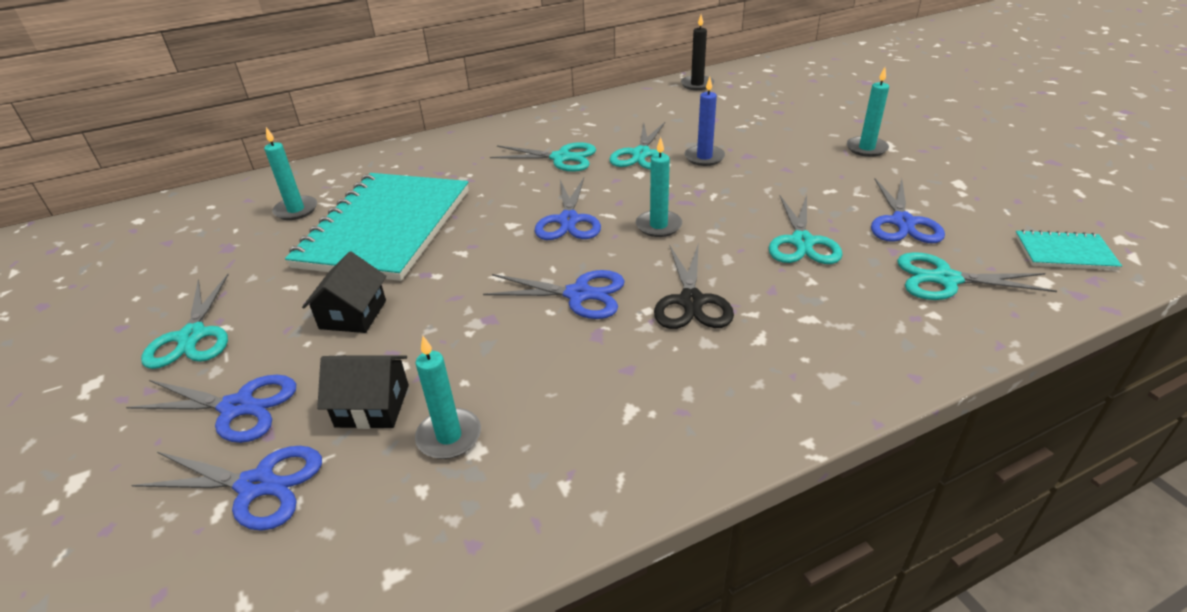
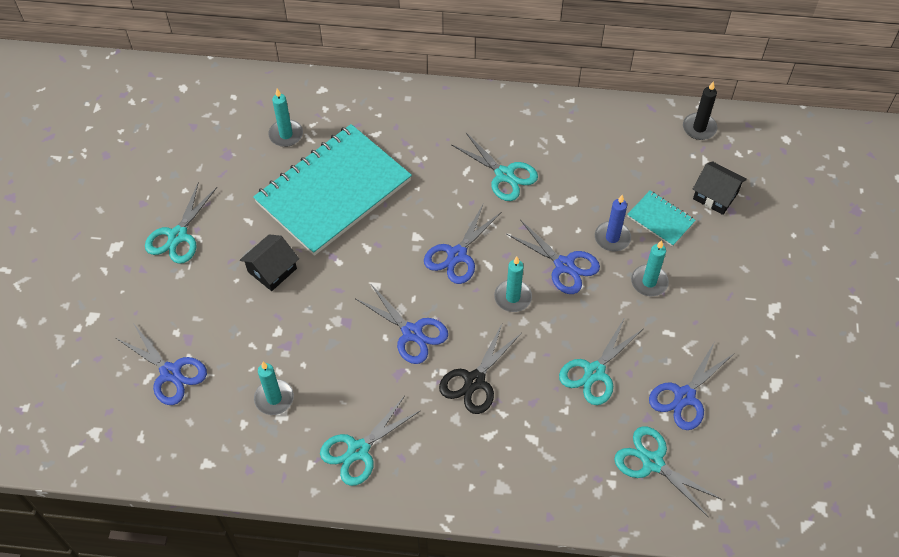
camera: 30 degrees right, 20 degrees up
blue scissors [126,375,296,443] -> blue scissors moved to [507,221,600,294]
black house [317,355,409,429] -> black house moved to [693,161,747,215]
turquoise scissors [609,122,665,170] -> turquoise scissors moved to [320,396,420,486]
turquoise candle [847,67,889,157] -> turquoise candle moved to [631,240,669,296]
turquoise notebook [1015,230,1122,270] -> turquoise notebook moved to [627,190,696,247]

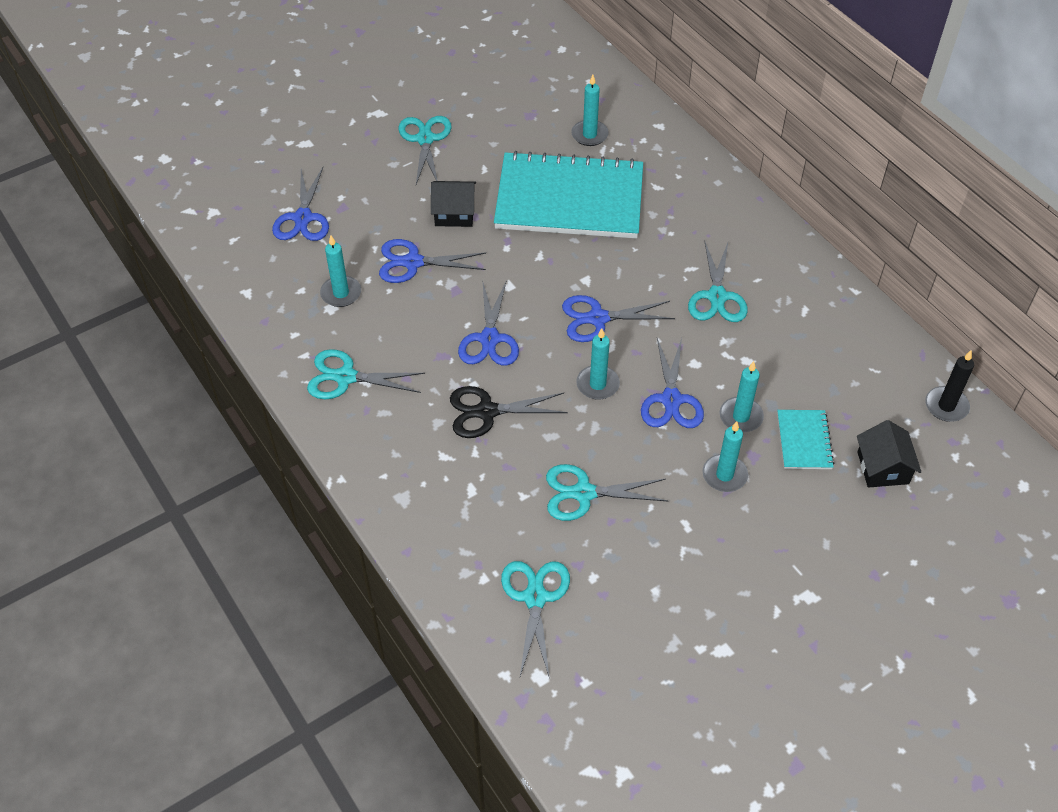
camera: 50 degrees right, 5 degrees down
turquoise scissors [145,182,217,264] -> turquoise scissors turned 105 degrees clockwise [399,116,452,184]
blue candle [595,195,631,251] -> turquoise candle [720,361,764,432]
blue scissors [649,343,735,430] -> blue scissors moved to [379,239,486,283]

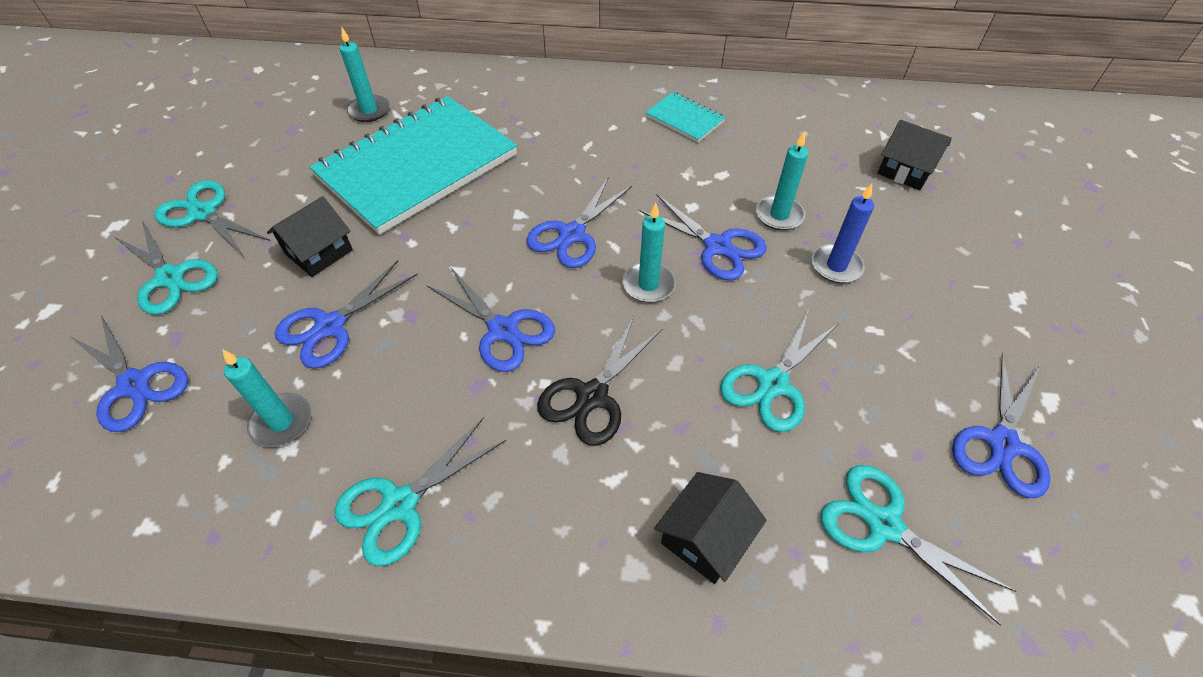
camera: 50 degrees left, 0 degrees up
turquoise scissors [688,242,748,322] -> turquoise scissors moved to [115,221,218,315]
turquoise candle [702,421,748,492] -> blue candle [812,183,874,283]
turquoise notebook [777,410,835,469] -> turquoise notebook moved to [645,92,726,142]
black candle [925,350,974,422] -> none
none -> black house [654,472,767,584]
none -> blue scissors [952,353,1051,498]

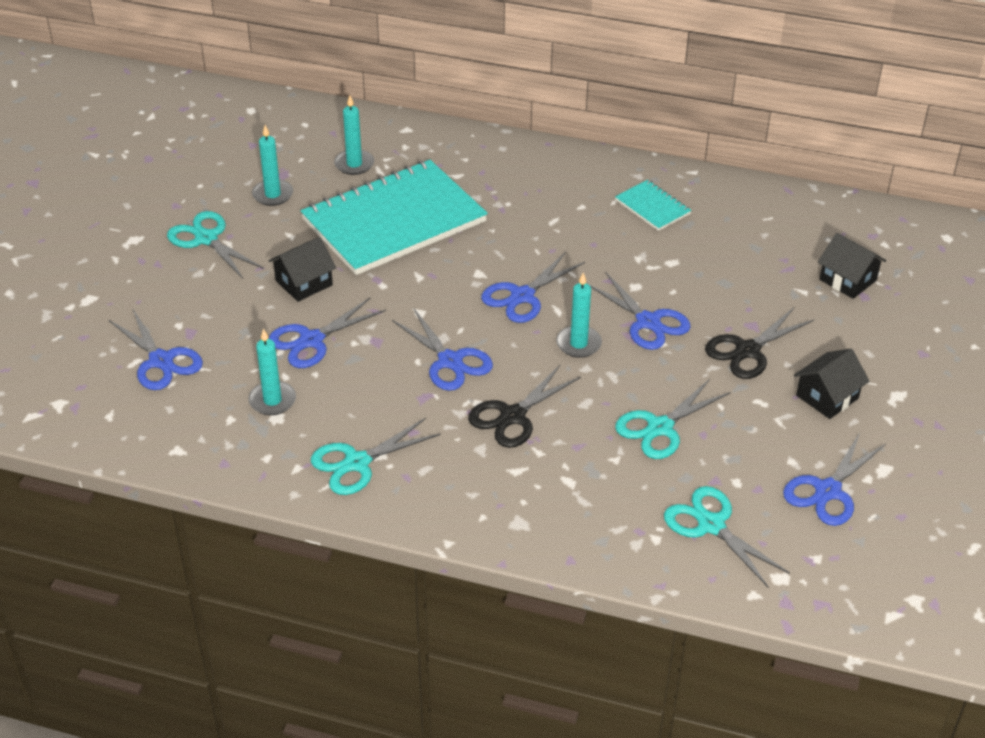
camera: 10 degrees right, 10 degrees down
turquoise scissors [115,221,218,315] -> none
black house [654,472,767,584] -> black house moved to [794,349,870,419]
turquoise candle [756,131,808,230] -> turquoise candle moved to [252,125,293,206]
blue candle [812,183,874,283] -> black scissors [705,308,814,379]

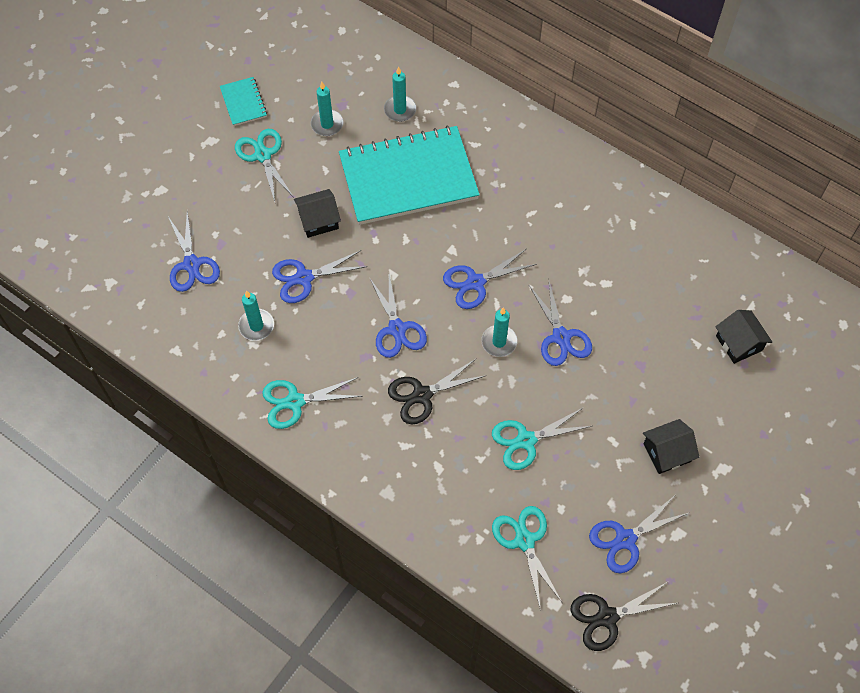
camera: 20 degrees right, 20 degrees up
turquoise notebook [615,180,691,231] -> turquoise notebook moved to [220,77,267,126]
black scissors [705,308,814,379] -> black scissors moved to [570,581,677,651]

